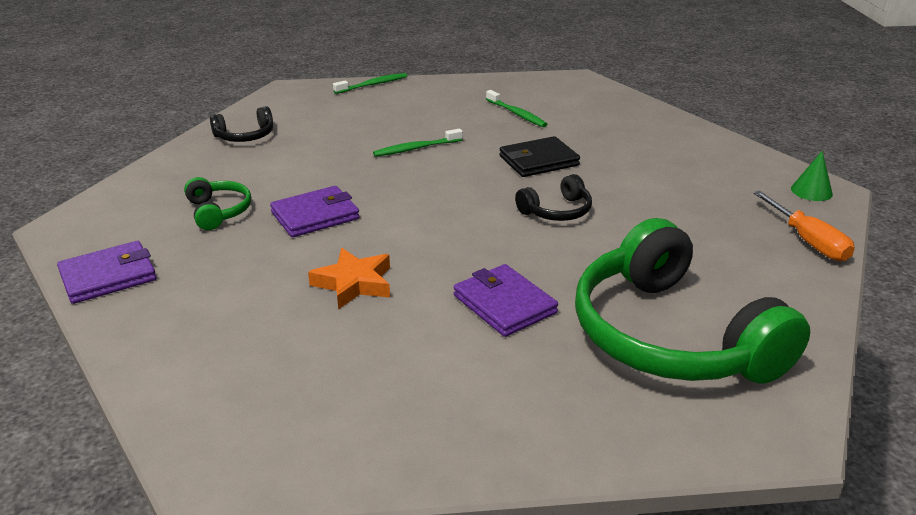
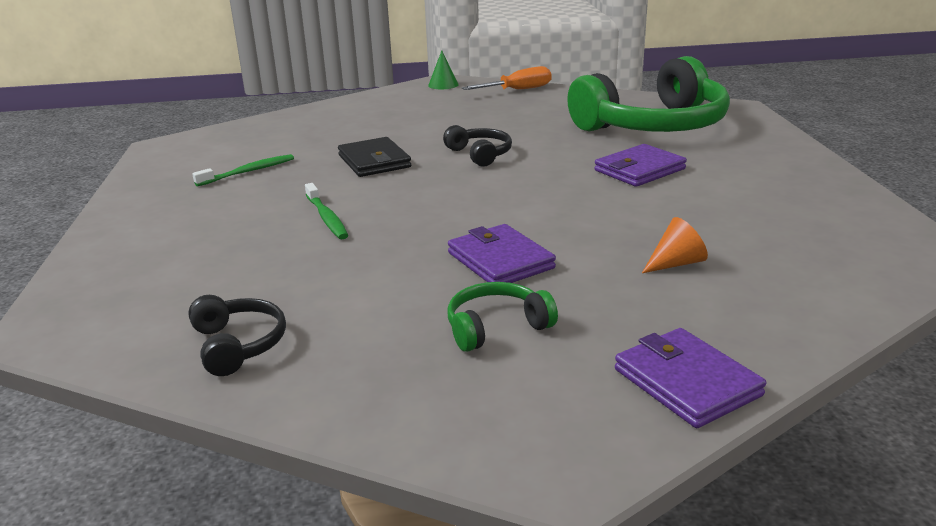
camera: 90 degrees left, 5 degrees down
orange star [308,248,390,309] -> none
green toothbrush [333,73,407,94] -> none
none -> orange cone [642,217,708,273]

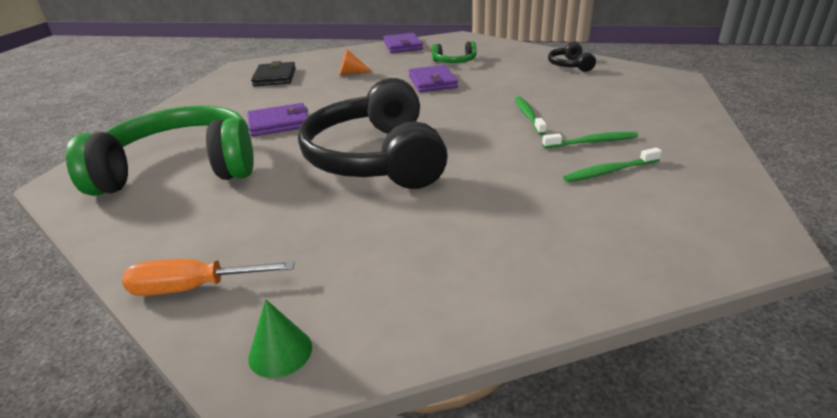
camera: 160 degrees left, 5 degrees up
black wallet [338,137,411,177] -> black wallet moved to [251,61,296,86]
black headphones [443,125,512,167] -> black headphones [298,78,448,189], size x2.33
none -> green toothbrush [542,132,638,148]

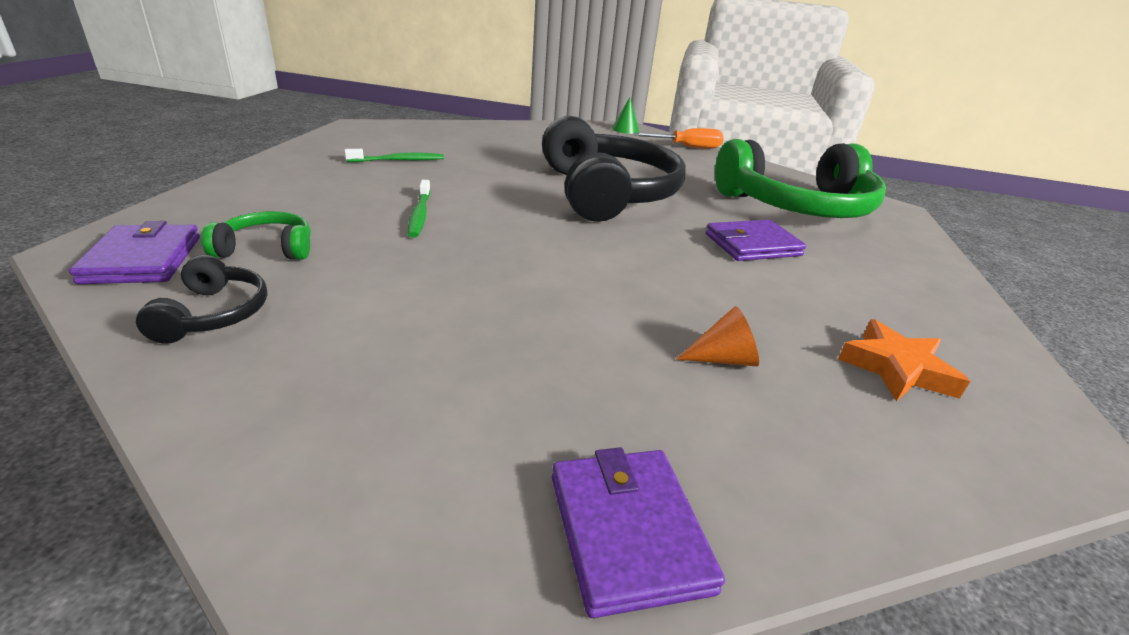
camera: 175 degrees right, 0 degrees up
black wallet [251,61,296,86] -> orange star [838,319,970,402]
purple wallet [409,65,458,92] -> purple wallet moved to [69,221,200,284]
green headphones [432,41,477,63] -> green headphones moved to [202,211,311,260]
green toothbrush [542,132,638,148] -> none

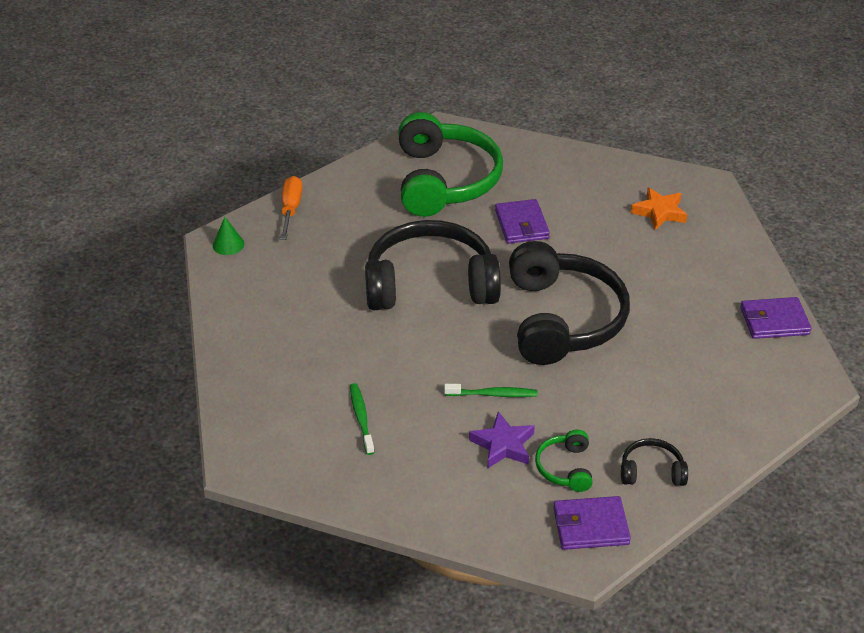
camera: 80 degrees left, 10 degrees up
orange cone [676,306,759,367] -> none
none -> purple star [469,412,535,469]
none -> black headphones [509,241,630,365]

